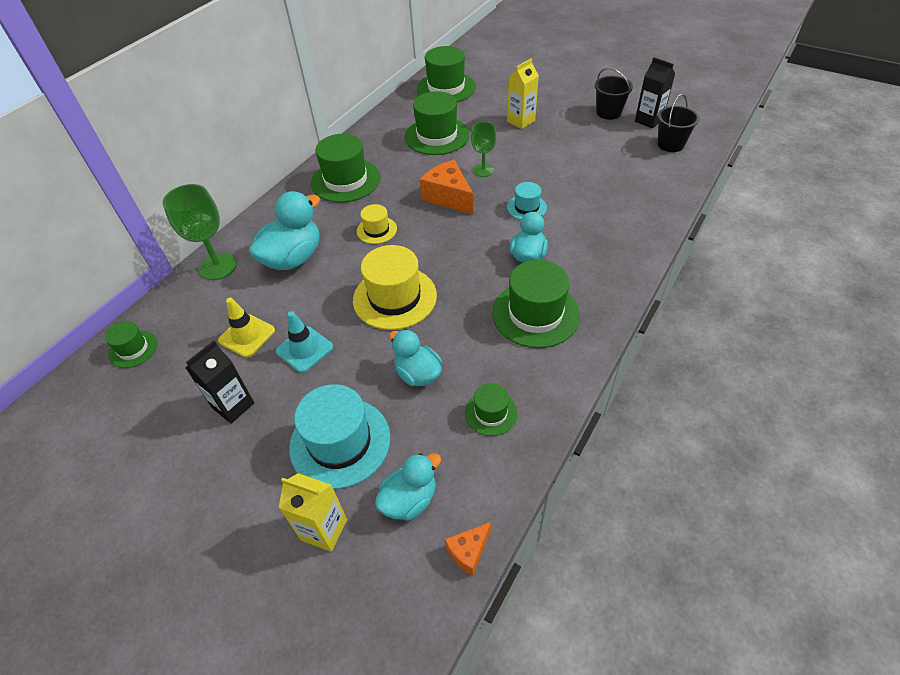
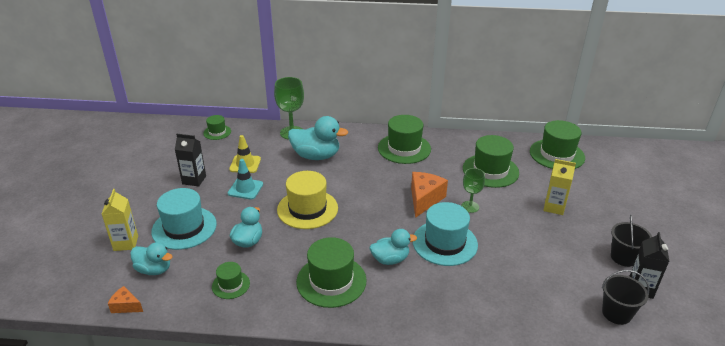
camera: 60 degrees right, 15 degrees down
yellow hat [357,204,397,244] -> none
turquoise hat [507,182,547,220] -> turquoise hat [413,202,478,266], size x1.87

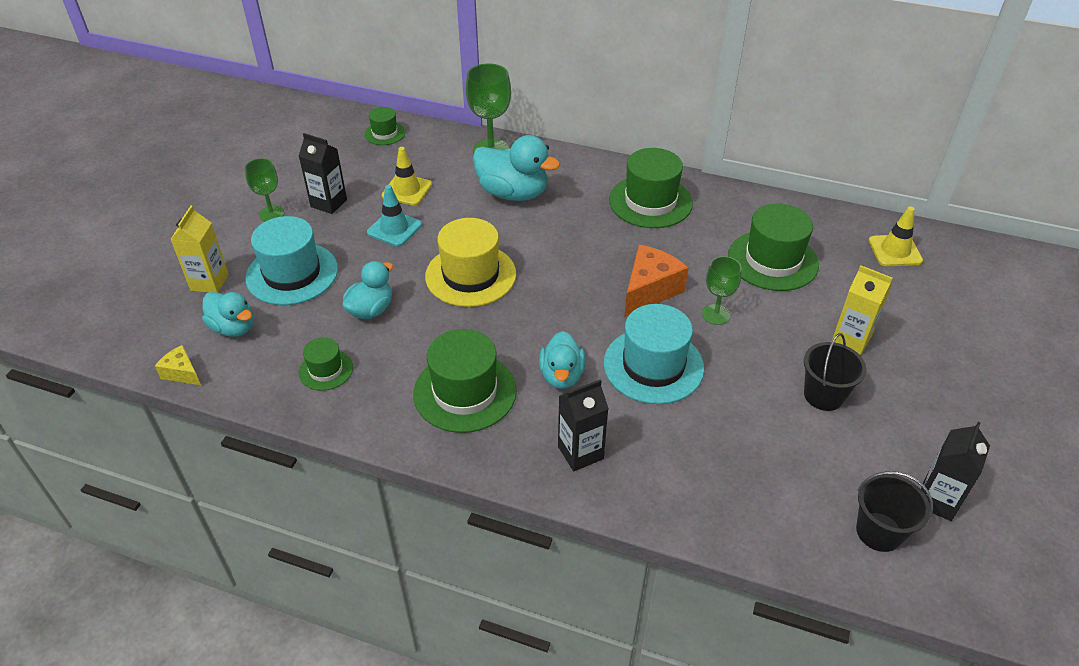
camera: 15 degrees right, 10 degrees up
orange cheese [108,286,143,313] -> yellow cheese [155,345,201,385]
turquoise duck [370,229,417,265] -> turquoise duck turned 90 degrees clockwise [539,331,586,389]
green hat [530,120,585,169] -> yellow traffic cone [869,207,923,266]
black bucket [611,215,652,267] -> black bucket moved to [804,333,866,411]
none -> green goblet [245,158,284,221]
none -> black carton [558,380,609,471]

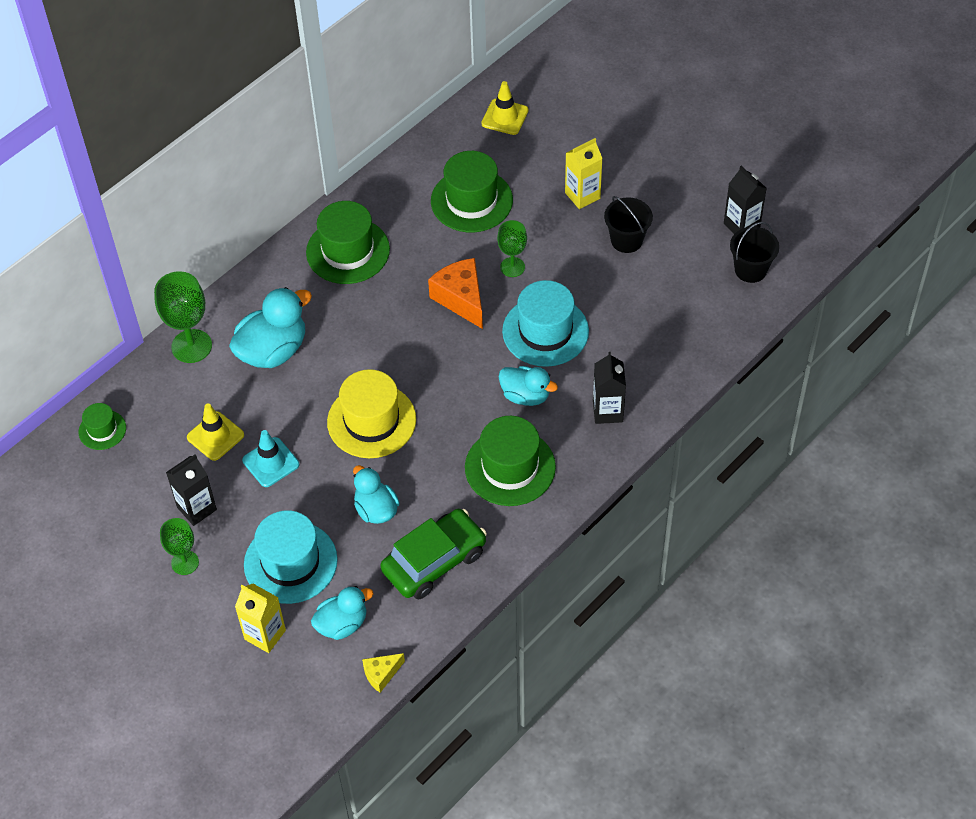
camera: 65 degrees left, 10 degrees up
green hat [299,337,353,391] -> green car [380,509,487,599]

